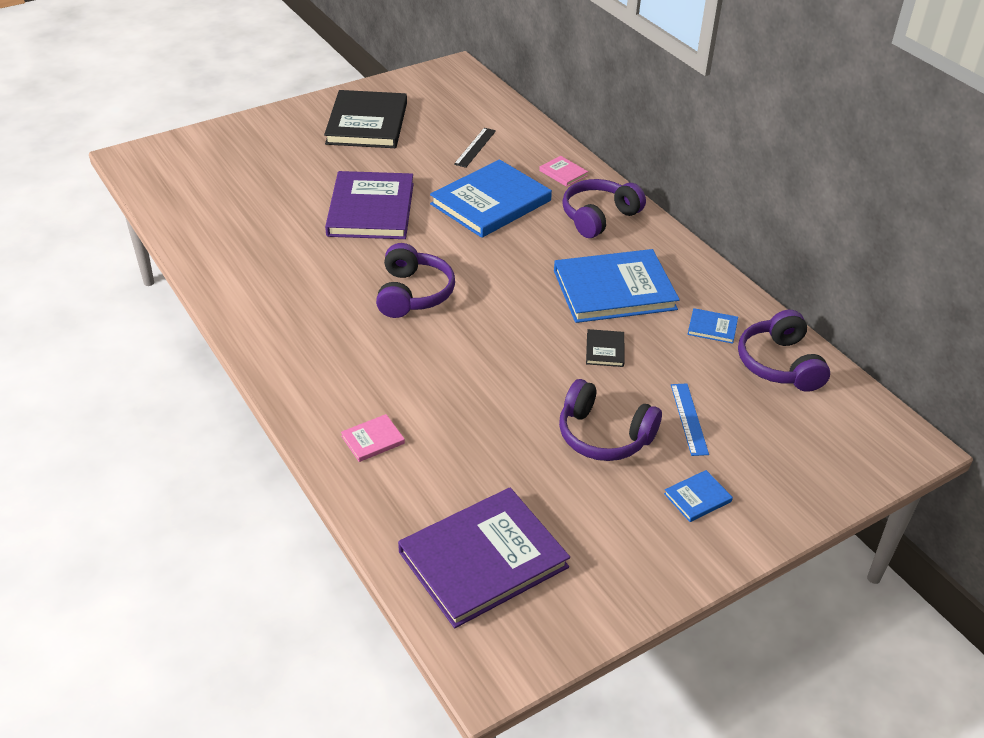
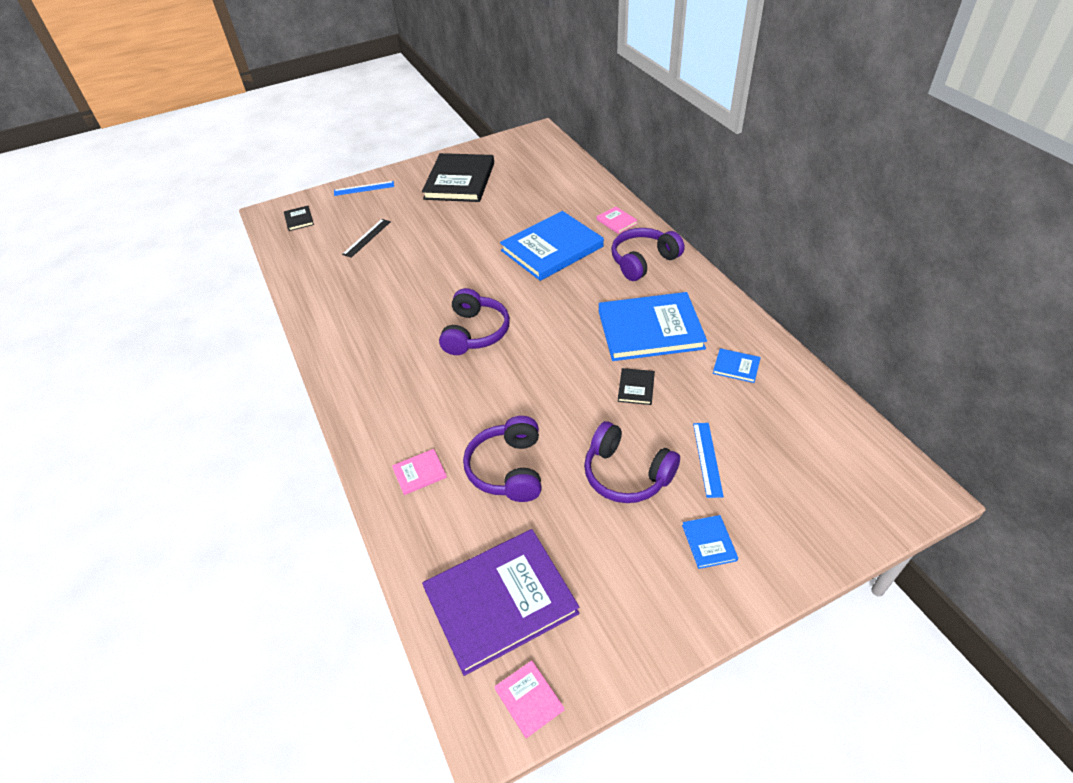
camera: 10 degrees right, 5 degrees up
purple book [325,171,414,239] -> none
black ruler [454,128,496,168] -> black ruler moved to [342,219,391,258]
blue book [664,470,733,522] -> blue book turned 75 degrees counterclockwise [682,515,738,569]
purple headphones [738,310,830,392] -> purple headphones moved to [463,416,541,502]
none -> black book [284,206,314,231]
none -> blue ruler [334,181,394,196]
none -> pink book [495,660,564,738]

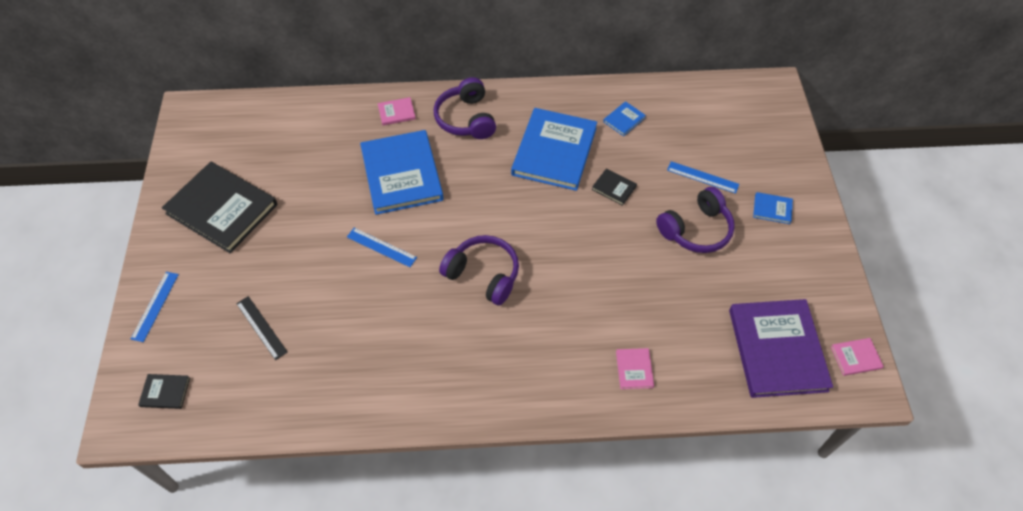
camera: 70 degrees left, 10 degrees up
purple headphones [463,416,541,502] -> none
none -> blue ruler [347,228,417,267]

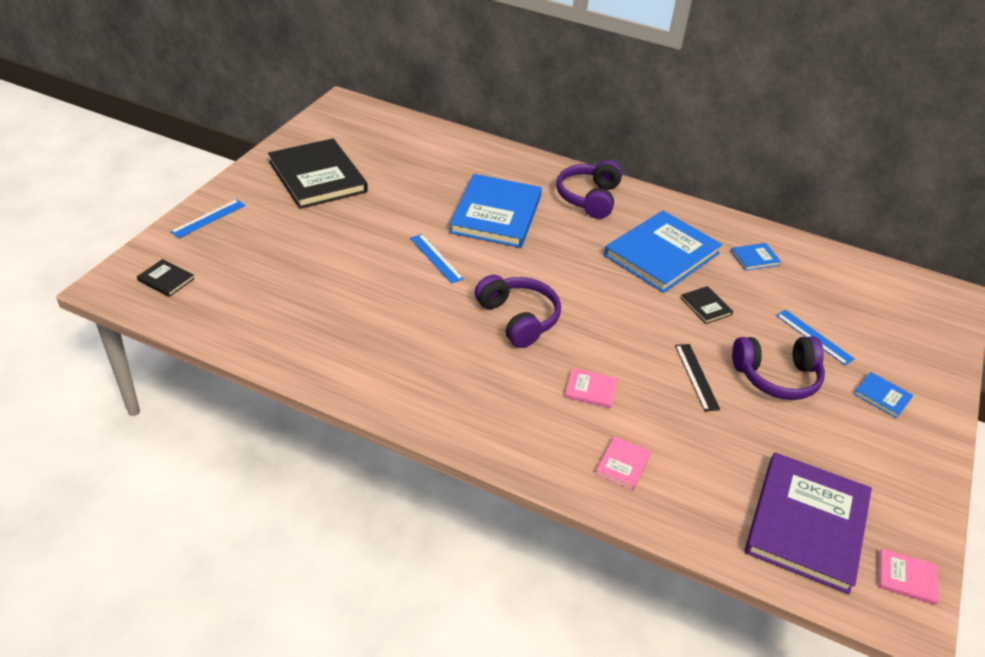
camera: 25 degrees right, 15 degrees down
black ruler [236,296,288,360] -> black ruler moved to [675,344,720,412]
pink book [378,97,416,125] -> pink book moved to [565,368,617,408]

